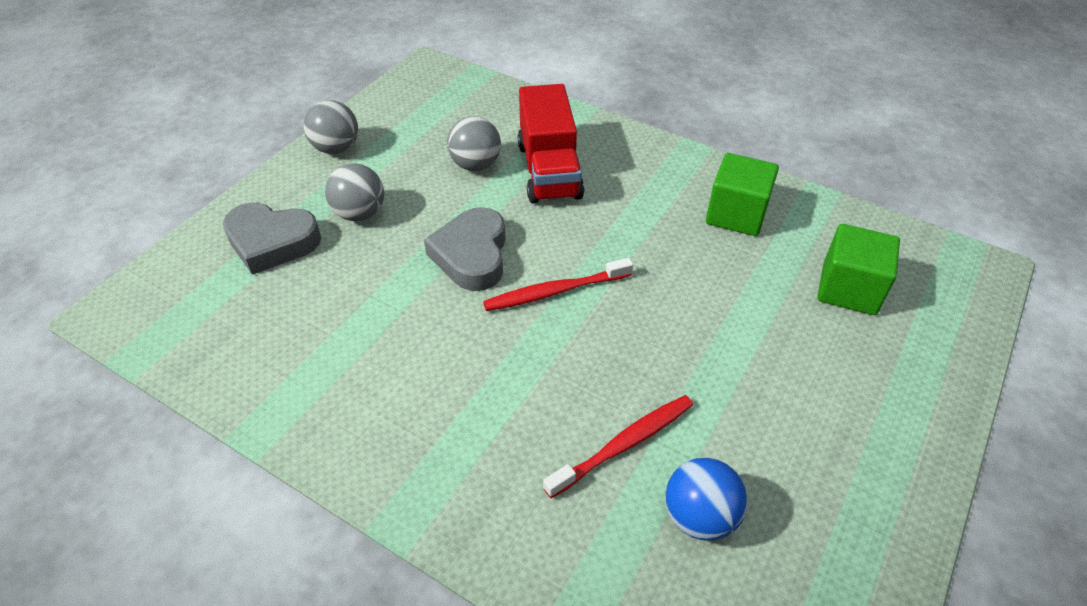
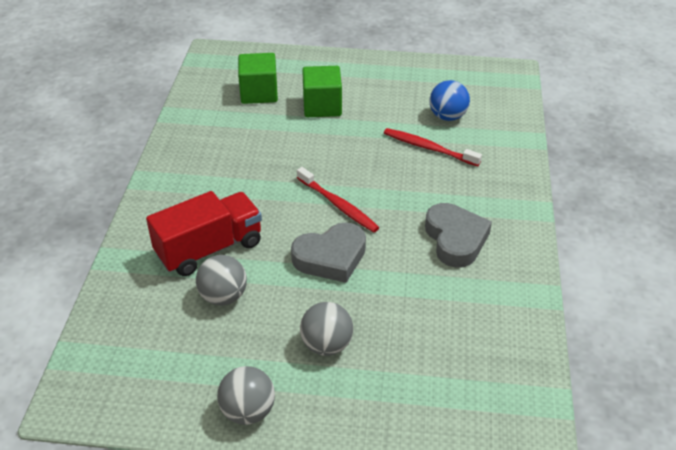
camera: 115 degrees left, 5 degrees down
grey heart [223,203,321,275] -> grey heart moved to [425,203,492,268]
green cube [706,153,779,236] -> green cube moved to [302,66,342,117]

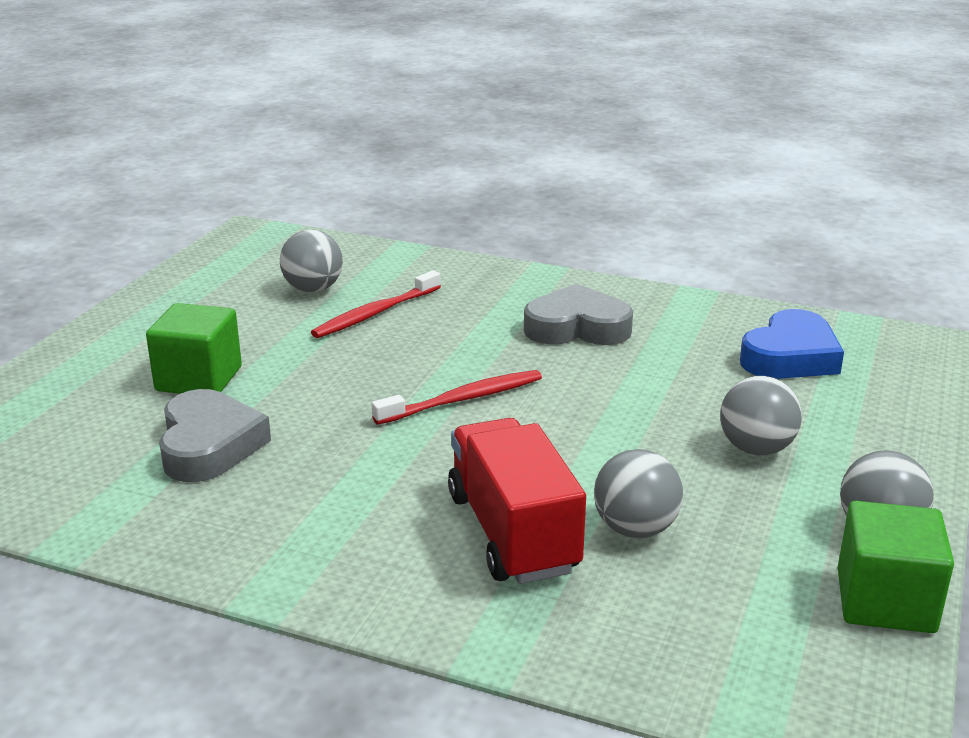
camera: 75 degrees left, 15 degrees down
green cube [238,53,278,104] -> green cube moved to [838,501,954,633]
grey heart [291,222,366,283] -> grey heart moved to [159,389,271,482]
blue ball [430,80,470,121] -> grey ball [280,230,343,292]
none -> blue heart [740,309,844,379]

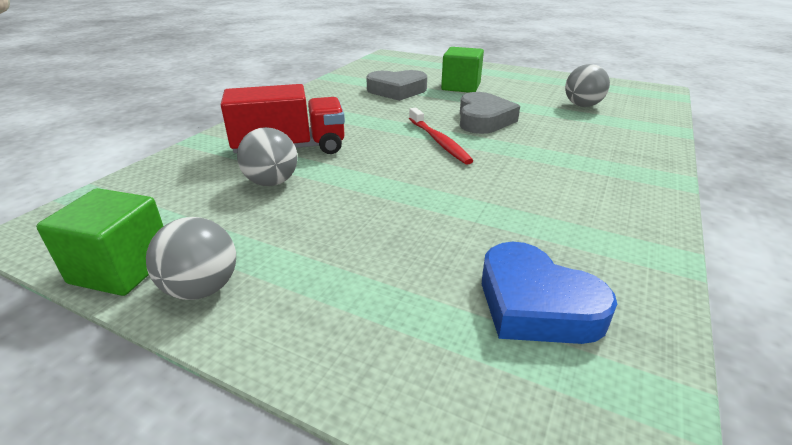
camera: 95 degrees right, 5 degrees up
red toothbrush [311,270,441,338] -> none
grey heart [524,284,633,345] -> grey heart moved to [460,92,520,134]
grey ball [720,376,802,455] -> none

